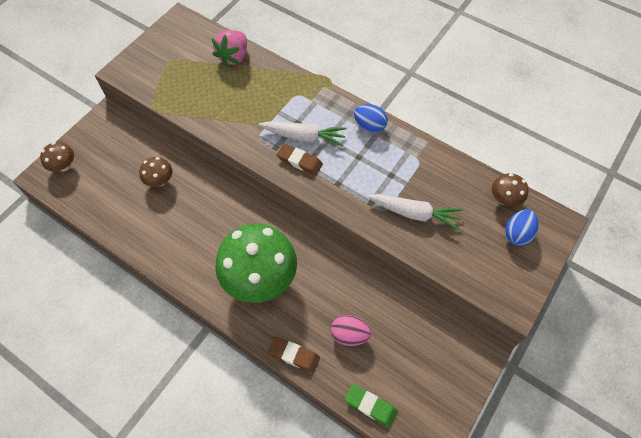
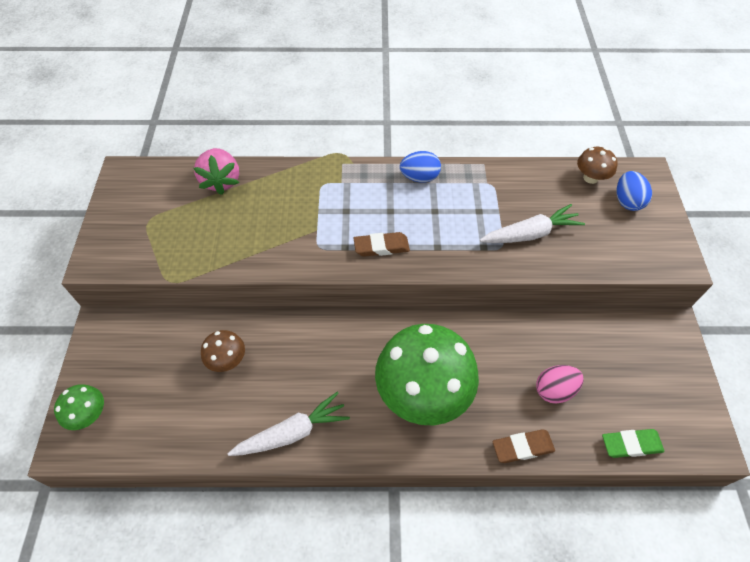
camera: 35 degrees left, 5 degrees down
brown mushroom [40,142,74,172] -> green mushroom [54,384,104,430]
white carrot [259,121,347,146] -> white carrot moved to [227,392,350,456]

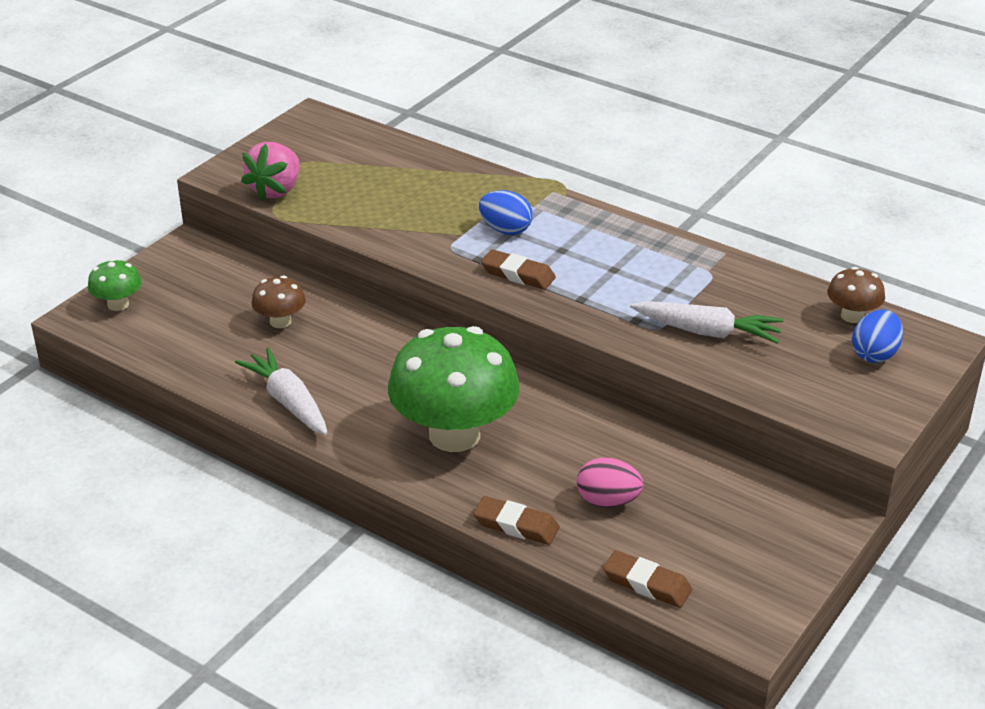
camera: 35 degrees right, 20 degrees down
pink strawberry [193,148,239,195] -> pink strawberry moved to [241,142,299,201]
white carrot [227,392,350,456] -> white carrot turned 135 degrees counterclockwise [235,347,328,435]
blue egg [400,151,441,183] -> blue egg moved to [479,190,533,235]
green eraser [602,429,665,458] -> brown eraser [603,550,692,608]

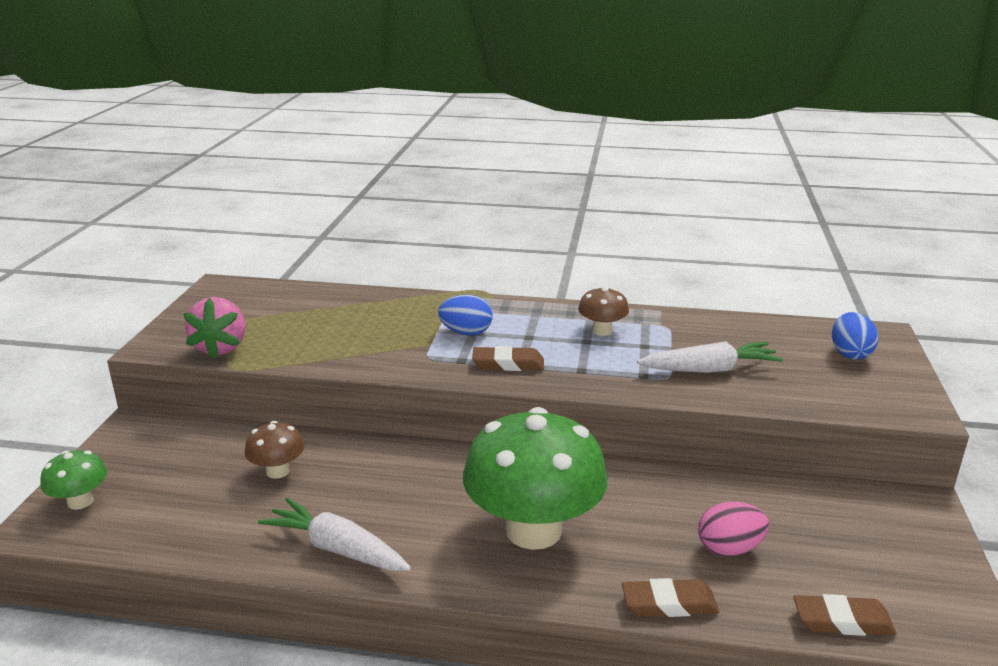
camera: 25 degrees left, 10 degrees down
brown mushroom [827,267,885,323] -> brown mushroom moved to [578,287,629,336]

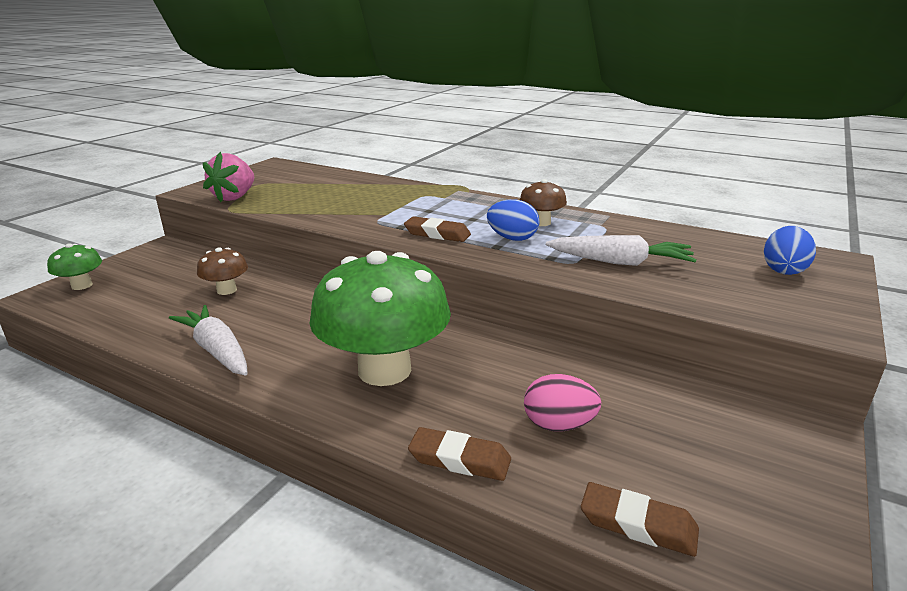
camera: 20 degrees right, 0 degrees up
blue egg [438,294,493,336] -> blue egg moved to [487,199,539,241]

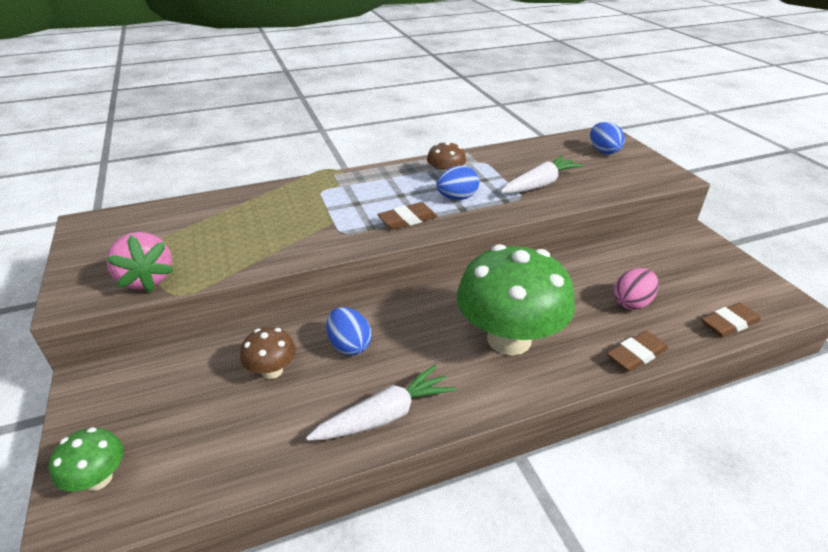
camera: 50 degrees left, 10 degrees up
white carrot [169,305,248,376] -> white carrot turned 150 degrees clockwise [306,364,456,441]
none -> blue egg [326,307,372,355]

